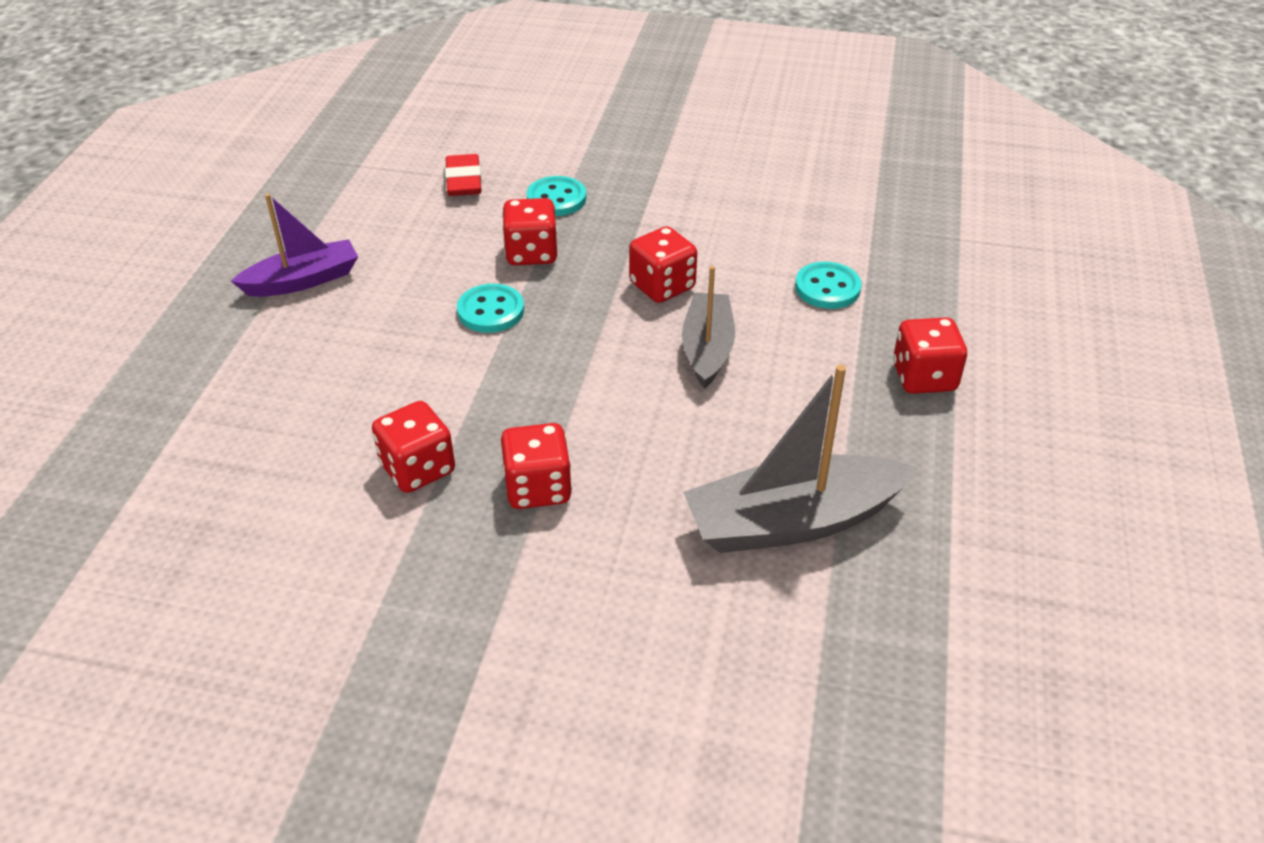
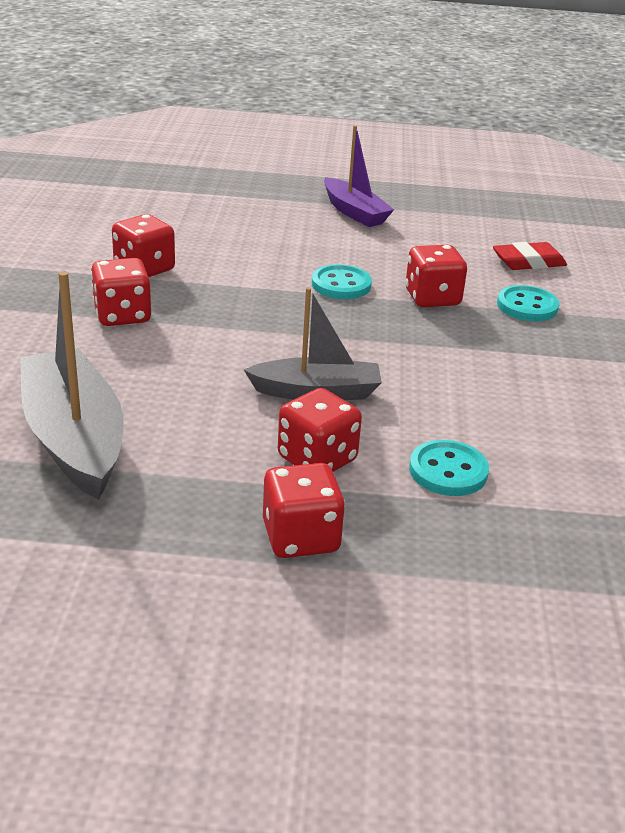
camera: 80 degrees right, 10 degrees down
red dice [629,226,697,303] -> red dice moved to [278,388,362,472]

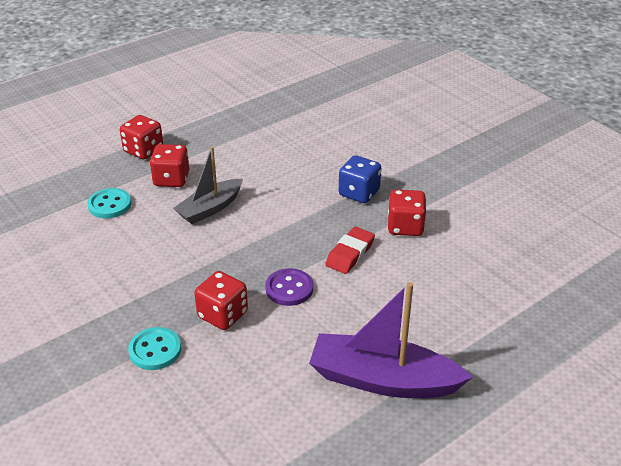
camera: 140 degrees right, 5 degrees up
grey boat [20,271,124,500] -> none
red dice [91,258,151,326] -> blue dice [339,155,381,203]
turquoise button [312,265,372,299] -> purple button [265,268,313,306]
purple boat [324,125,394,227] -> purple boat [309,282,473,398], size x1.55
red eraser [493,242,567,270] -> red eraser moved to [325,227,375,274]

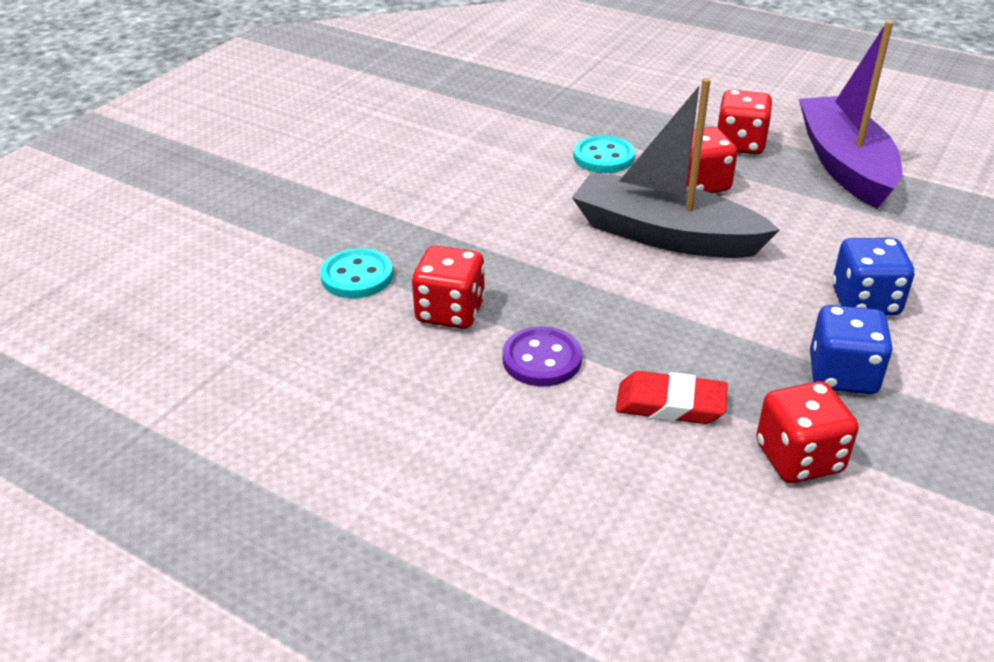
camera: 70 degrees right, 0 degrees up
grey boat [173,147,243,224] -> grey boat [572,78,780,258], size x1.55
purple boat [309,282,473,398] -> purple boat moved to [799,21,902,209]
none -> blue dice [832,238,914,315]

